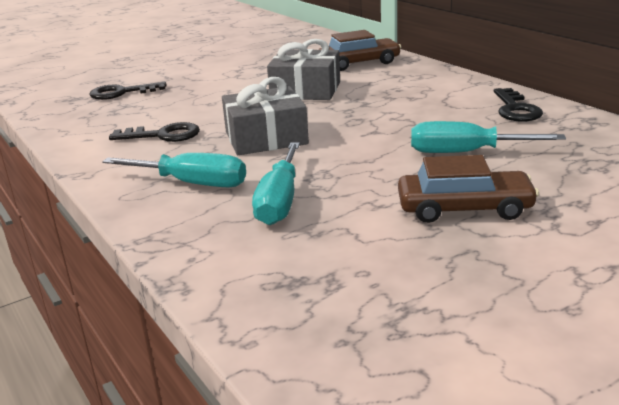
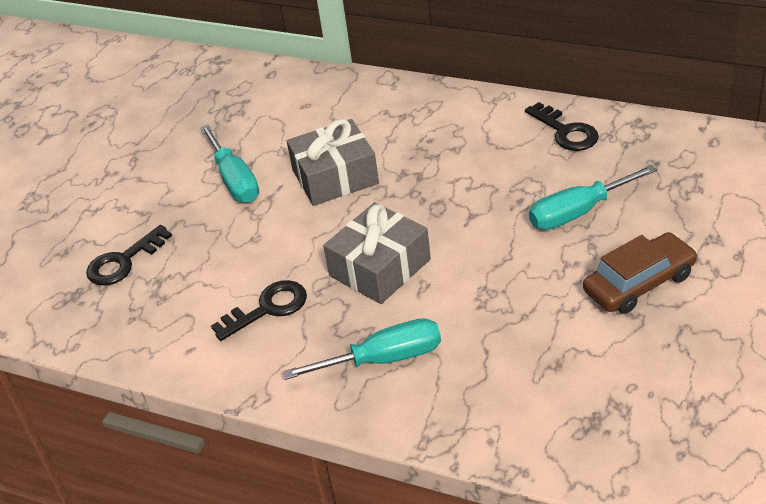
camera: 30 degrees left, 15 degrees up
turquoise screwdriver [252,142,300,225] -> turquoise screwdriver moved to [200,125,259,203]
brown car [319,30,401,71] -> none

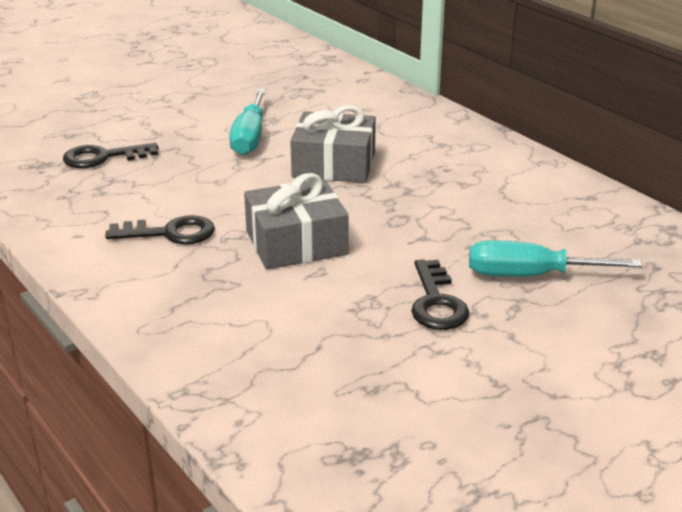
camera: 25 degrees right, 10 degrees down
turquoise screwdriver [283,318,441,380] -> none
black key [525,102,599,151] -> black key moved to [411,259,469,330]
brown car [583,232,698,314] -> none

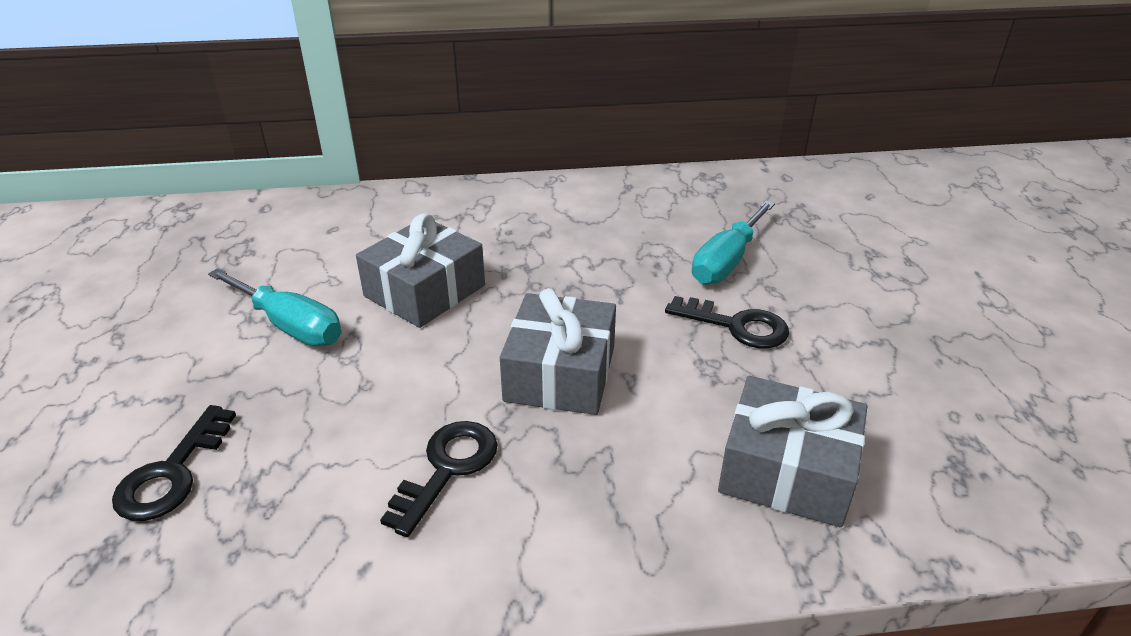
camera: 60 degrees left, 5 degrees up
none -> grey gift [718,376,867,528]

